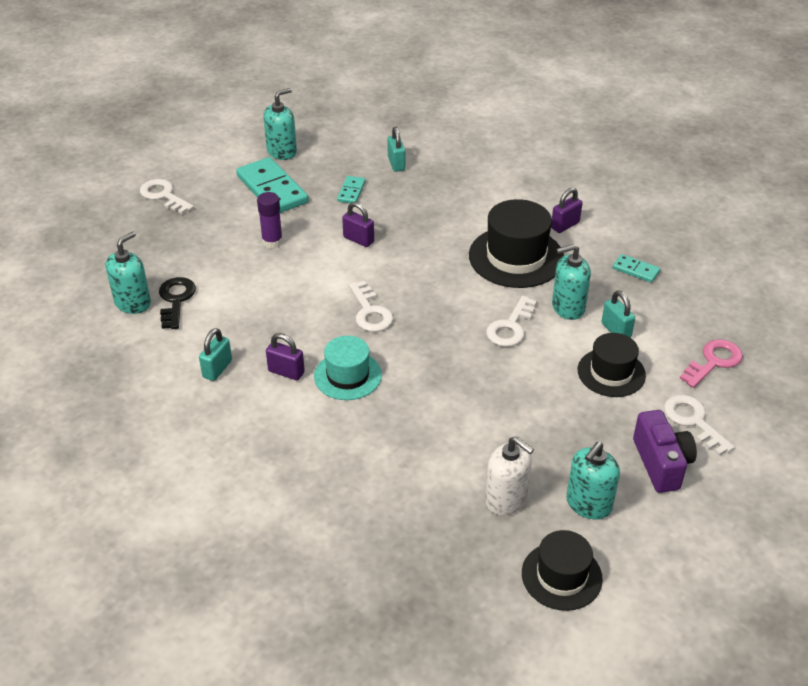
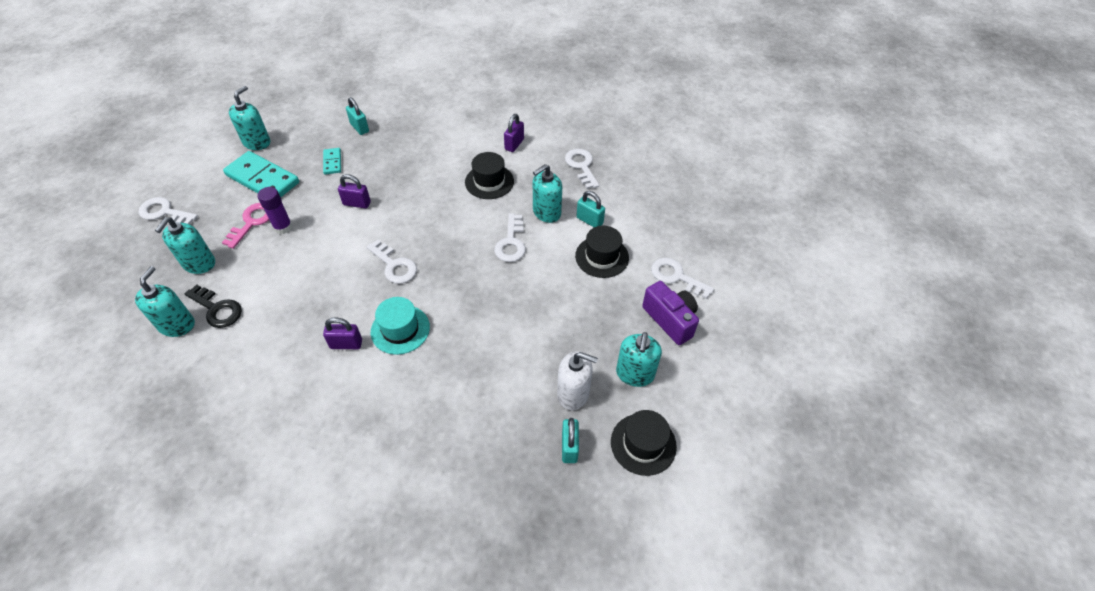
camera: 25 degrees left, 10 degrees up
black key [159,277,196,329] -> black key turned 150 degrees clockwise [184,285,242,328]
turquoise padlock [199,328,232,381] -> turquoise padlock moved to [562,418,579,463]
black hat [469,199,564,288] -> black hat [465,152,514,199], size x0.63
turquoise domino [613,254,660,283] -> white key [565,149,599,189]
pink key [680,339,743,388] -> pink key moved to [222,203,269,249]
none -> turquoise soap dispenser [155,217,215,274]

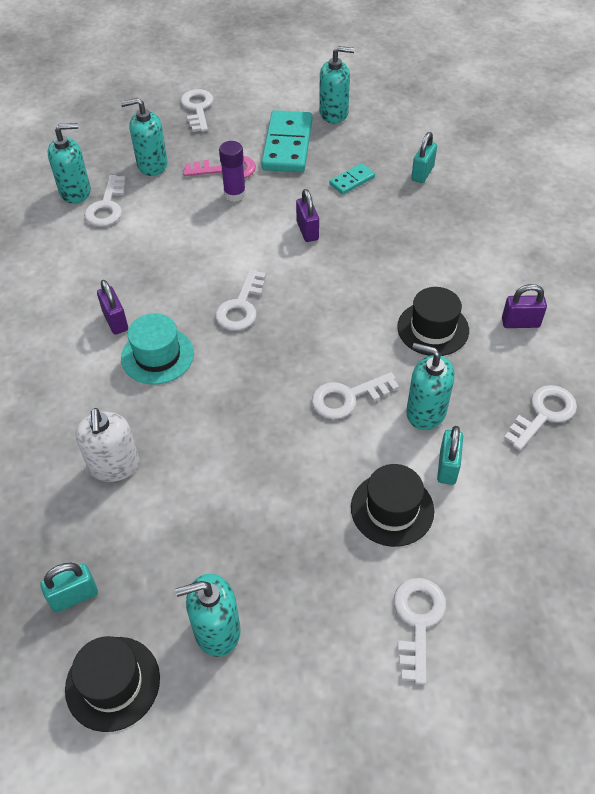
camera: 65 degrees right, 0 degrees up
black key [184,285,242,328] -> white key [84,175,126,227]
white soap dispenser [557,351,598,410] -> white soap dispenser moved to [75,408,139,482]
purple camera [642,281,699,345] -> none

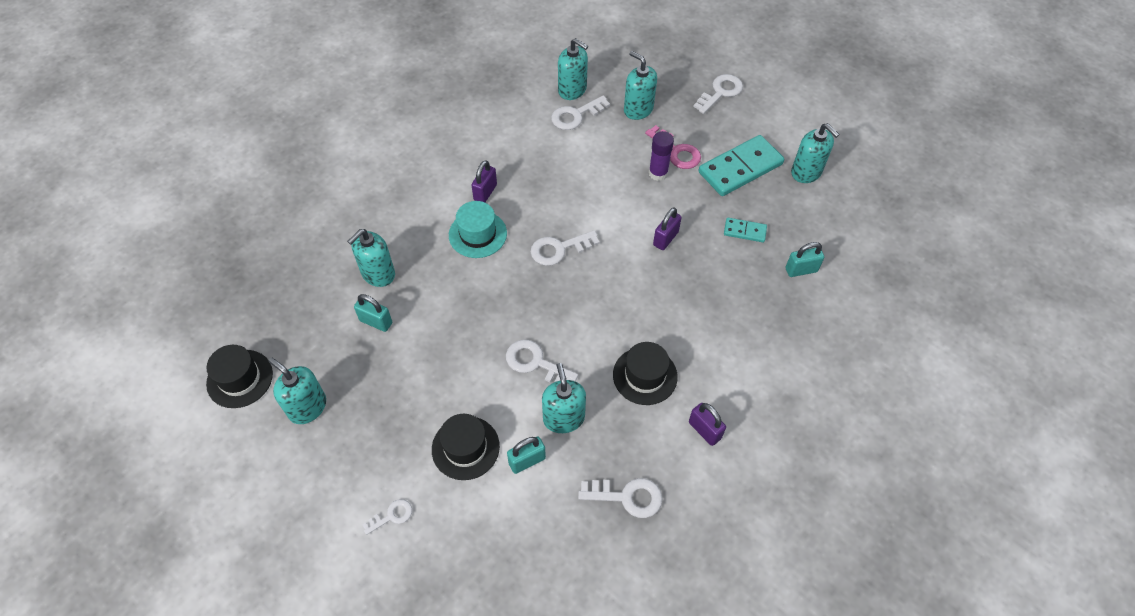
camera: 50 degrees right, 5 degrees up
turquoise padlock [41,563,98,612] -> turquoise padlock moved to [354,294,392,332]
white soap dispenser [75,408,139,482] -> turquoise soap dispenser [347,229,395,287]
white key [394,578,446,684] -> white key [362,499,412,535], size x0.60

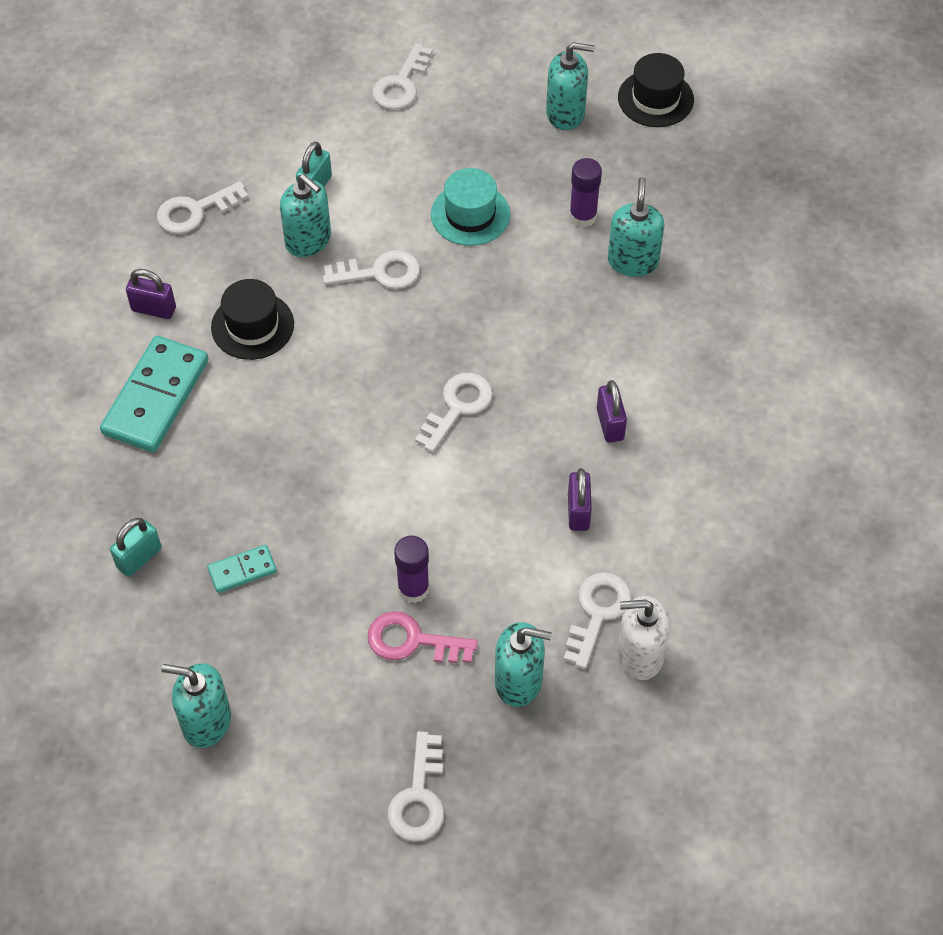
camera: 145 degrees right, 0 degrees up
turquoise padlock [354,294,392,332] -> purple glue stick [569,158,602,227]
white key [362,499,412,535] -> white key [372,43,433,110], size x1.66
black hat [432,414,500,480] -> none
turquoise hat [449,201,507,258] -> turquoise hat moved to [431,168,510,246]
turquoise soap dispenser [558,38,588,100] -> white soap dispenser [617,596,671,680]
purple padlock [653,208,682,250] -> purple padlock moved to [568,468,592,531]
turquoise domino [698,135,784,196] -> turquoise domino moved to [100,336,208,452]

